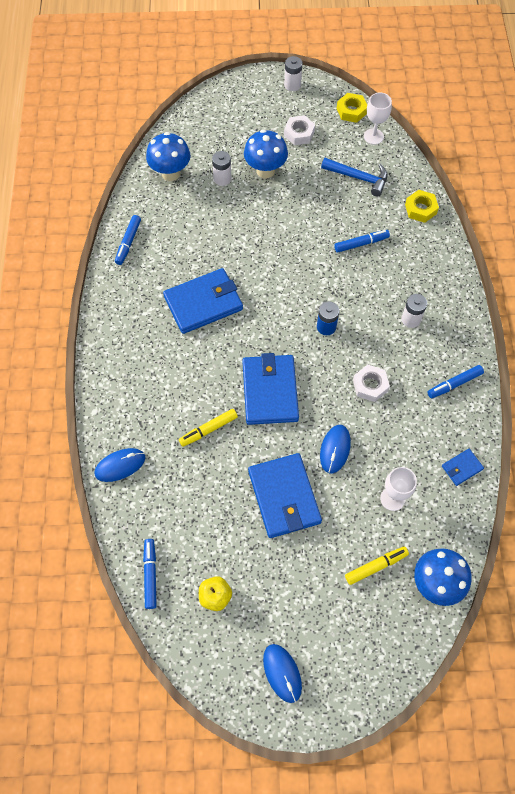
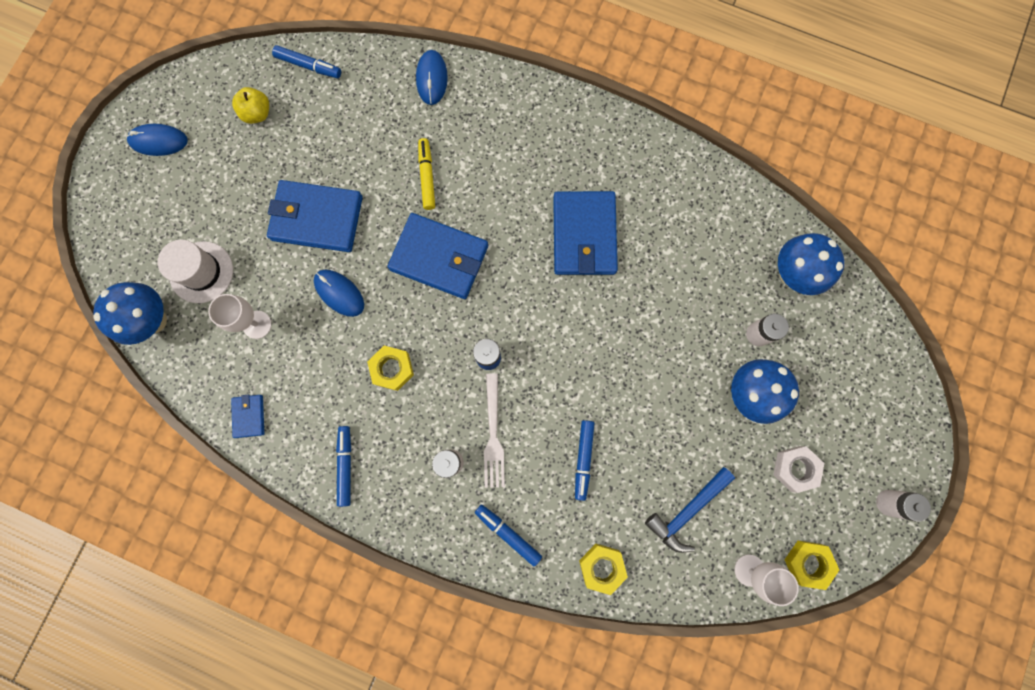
camera: 115 degrees right, 15 degrees up
blue marker [115,215,141,265] -> blue marker moved to [475,504,542,567]
yellow marker [345,546,409,585] -> white hat [158,239,233,303]
white nut [353,364,390,402] -> yellow nut [367,346,414,391]
none -> white fork [484,373,505,488]

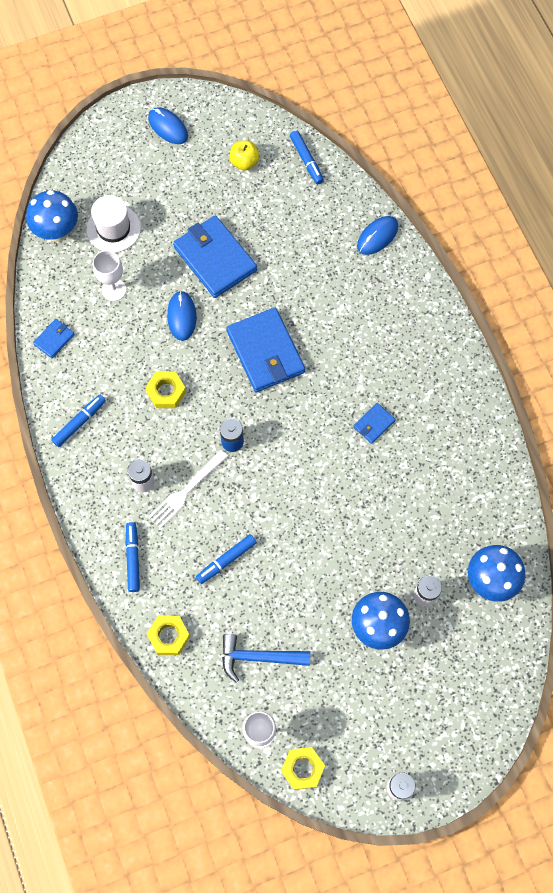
camera: 45 degrees right, 10 degrees down
yellow marker [418,138,435,210] -> none
blue wallet [553,191,618,275] -> blue wallet [353,403,396,444], size x0.46
white nut [773,446,824,493] -> none

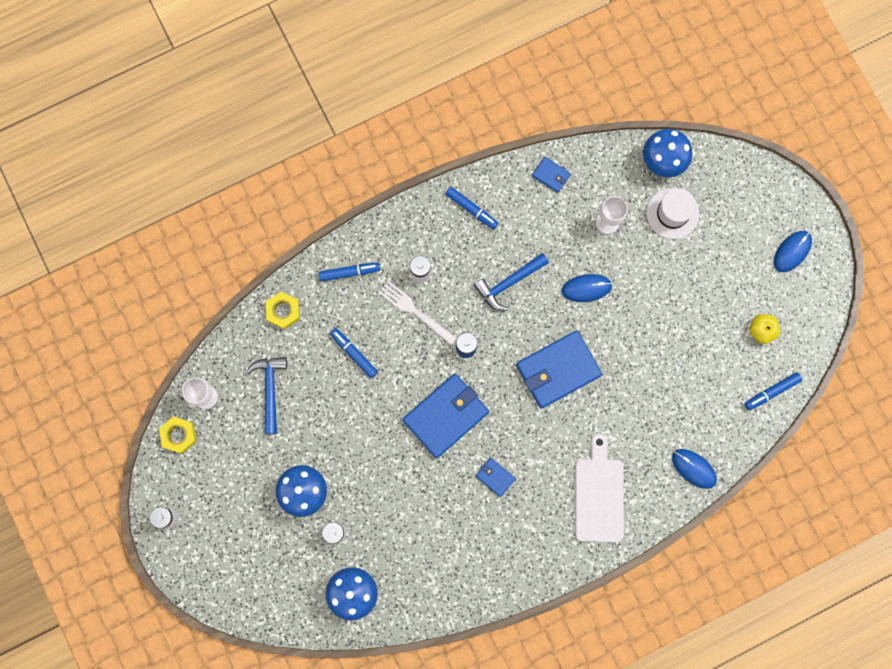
camera: 85 degrees right, 10 degrees up
yellow nut [145,372,186,408] -> blue hammer [474,253,549,311]
blue wallet [173,215,257,298] -> blue wallet moved to [403,374,489,458]
none -> white cutting board [575,434,624,542]

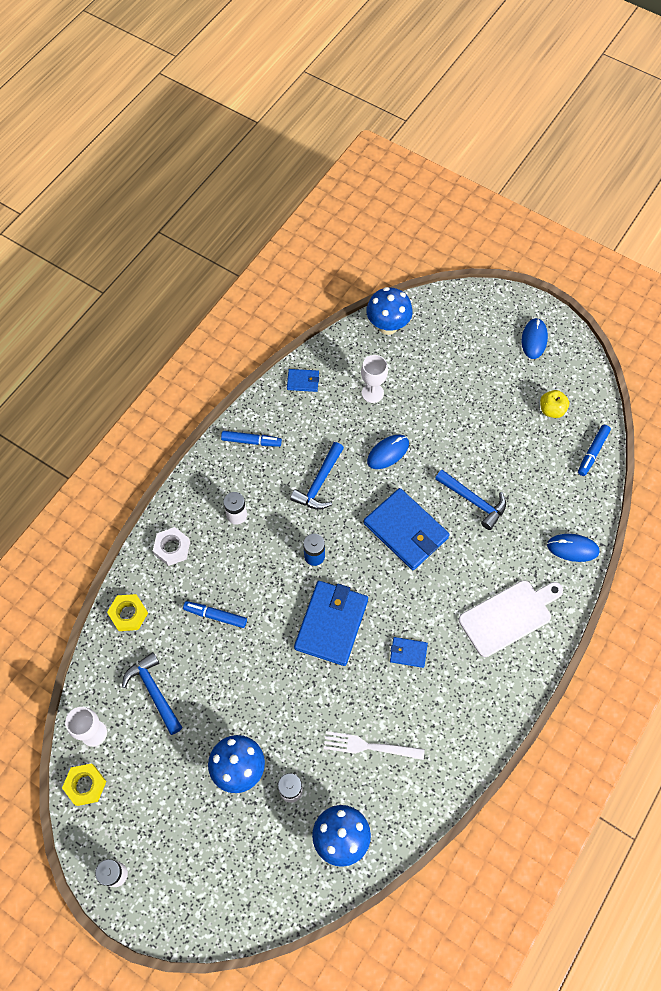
camera: 30 degrees left, 15 degrees down
blue marker [319,262,381,281] -> white nut [153,527,190,566]
white fork [379,281,457,345] -> white fork moved to [323,731,425,760]
blue wallet [516,330,602,409] -> blue wallet turned 75 degrees counterclockwise [364,488,450,570]
white cutting board [575,434,624,542] -> white cutting board turned 90 degrees clockwise [459,580,563,657]
white hat [647,188,699,239] -> none
none -> blue hammer [435,470,506,530]

